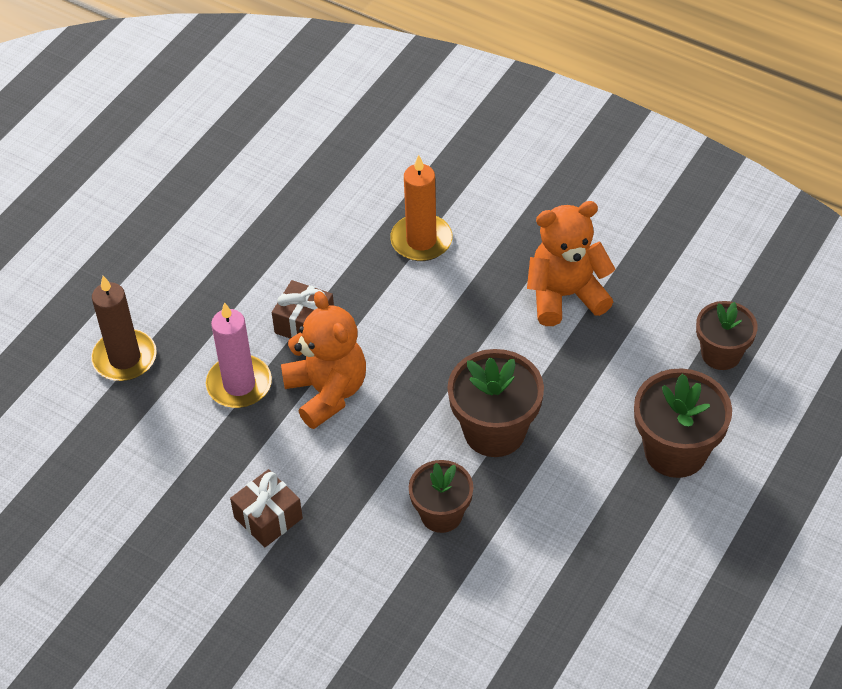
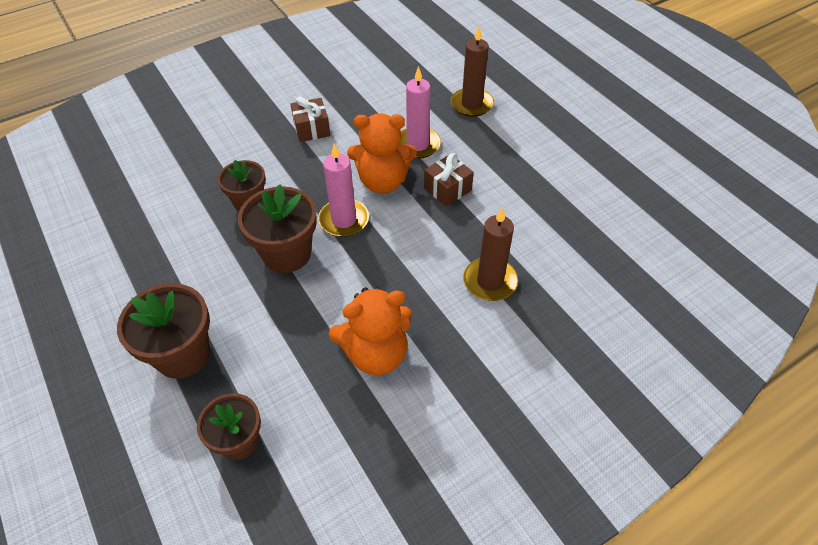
camera: 115 degrees right, 0 degrees up
orange candle [390,155,452,261] -> brown candle [463,207,518,301]
orange teddy bear [527,201,615,326] -> orange teddy bear turned 60 degrees clockwise [329,288,412,375]
none -> pink candle [318,143,369,237]

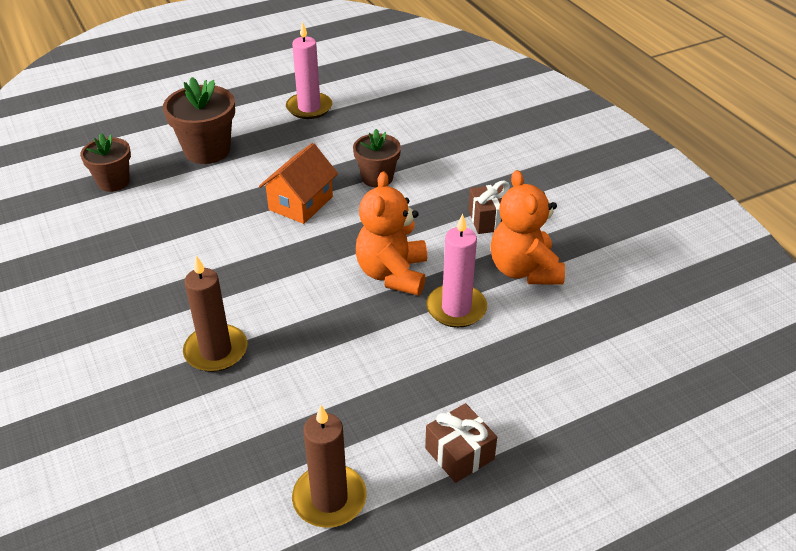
camera: 95 degrees right, 10 degrees down
brown flower pot [238,184,317,273] -> orange house [259,143,338,224]
pink candle [318,143,369,237] -> pink candle moved to [286,22,332,119]
orange teddy bear [329,288,412,375] -> orange teddy bear moved to [491,170,565,285]
brown gift [424,153,474,207] -> brown gift moved to [425,403,497,483]
brown candle [451,27,494,117] -> brown candle moved to [292,405,367,528]

